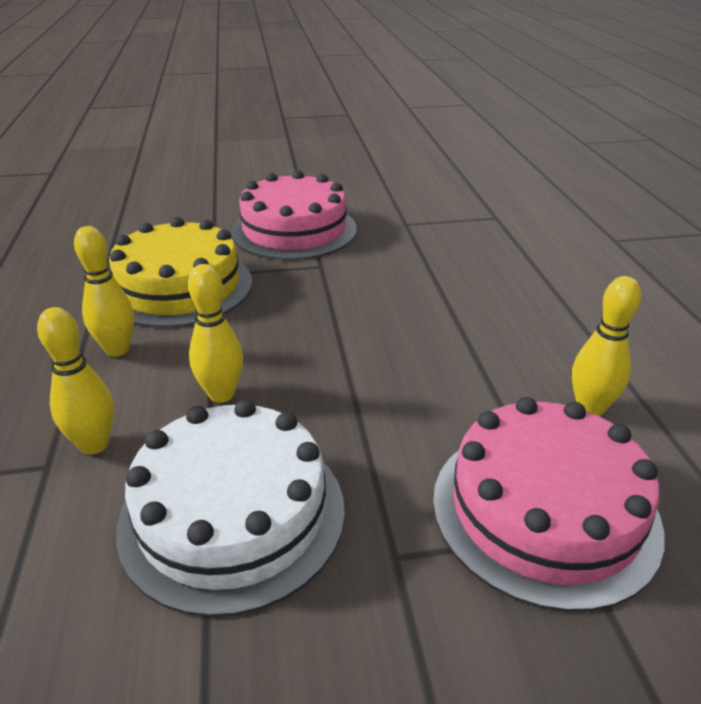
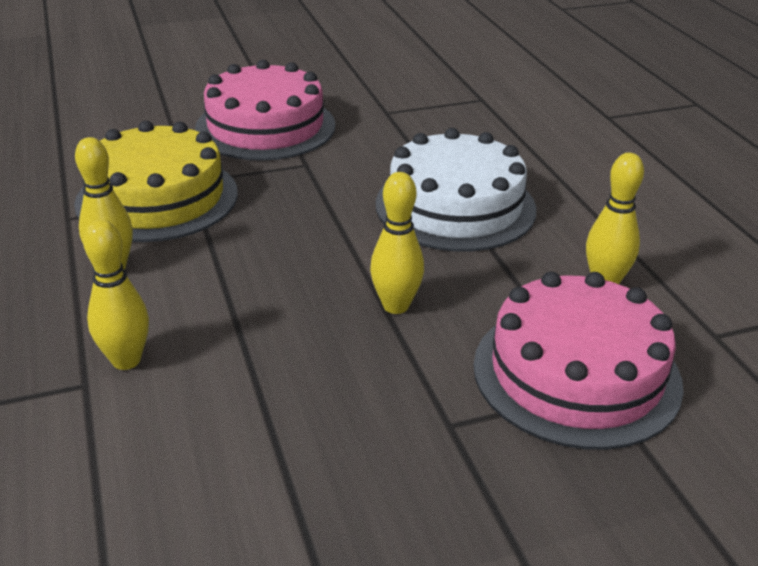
camera: 10 degrees left, 0 degrees up
white cake [116,400,345,617] -> white cake moved to [376,128,536,252]
yellow bowling pin [188,264,243,403] -> yellow bowling pin moved to [370,172,424,314]

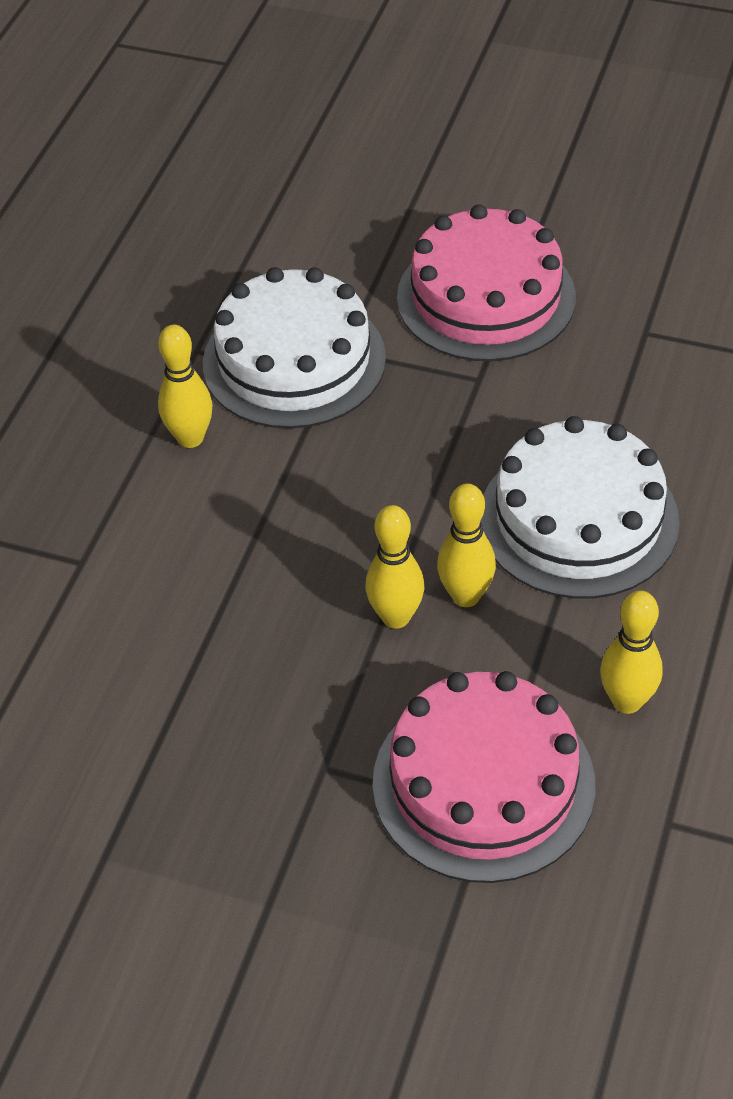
camera: 40 degrees right, 15 degrees up
yellow cake [74,121,238,242] -> white cake [203,267,386,429]
yellow bowling pin [83,219,149,370] -> yellow bowling pin moved to [437,483,496,607]

